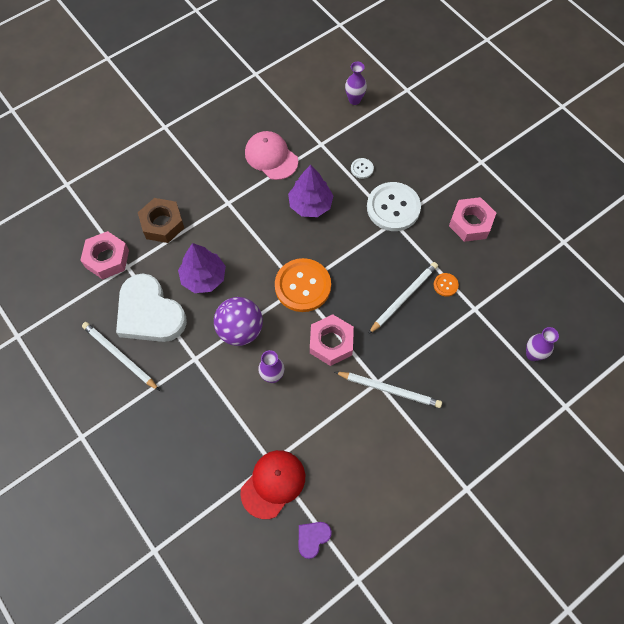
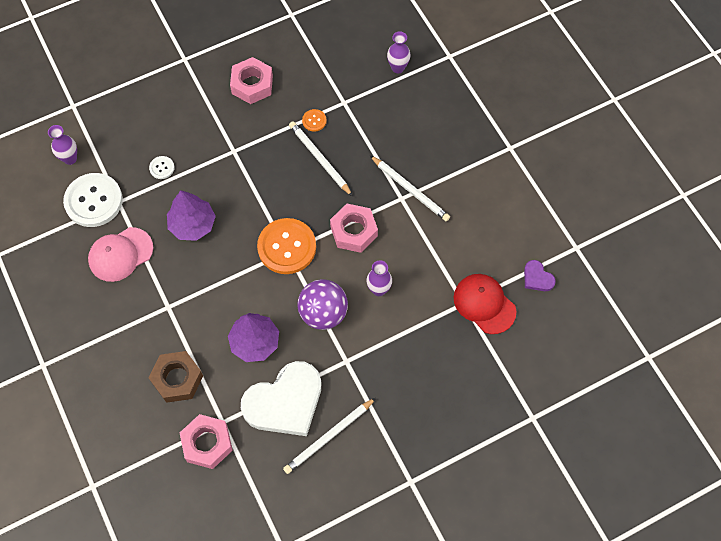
camera: 80 degrees left, 0 degrees up
white pencil [335,372,442,408] -> white pencil turned 105 degrees clockwise [370,155,450,221]
white button [367,182,421,231] -> white button moved to [63,173,123,227]

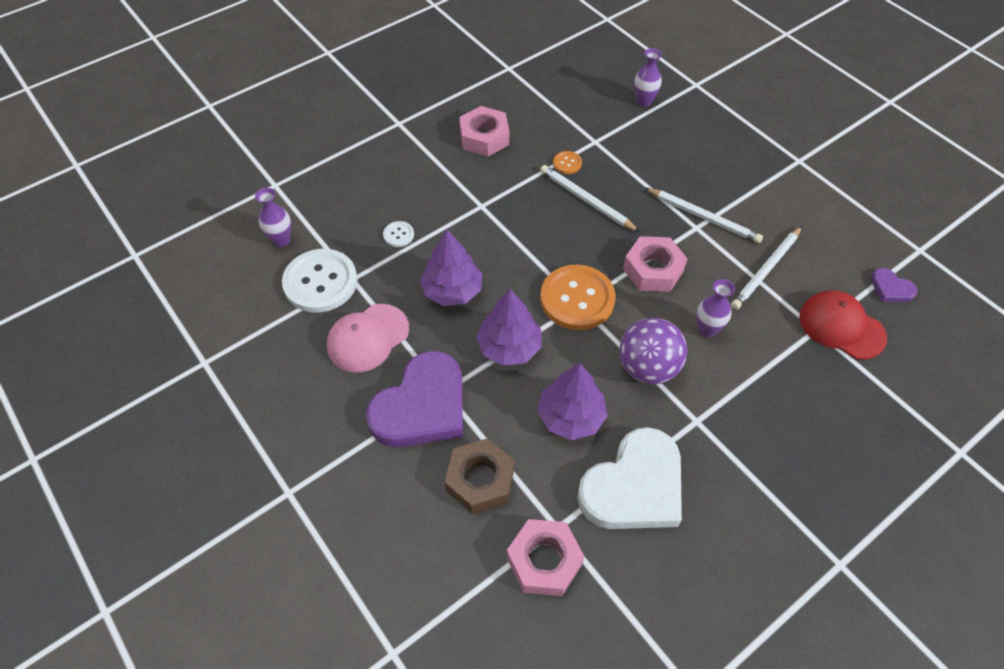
camera: 10 degrees left, 10 degrees down
white pencil [283,398,376,474] -> white pencil moved to [731,226,802,310]
none -> purple heart [366,351,463,447]
none -> purple tree [476,289,541,366]

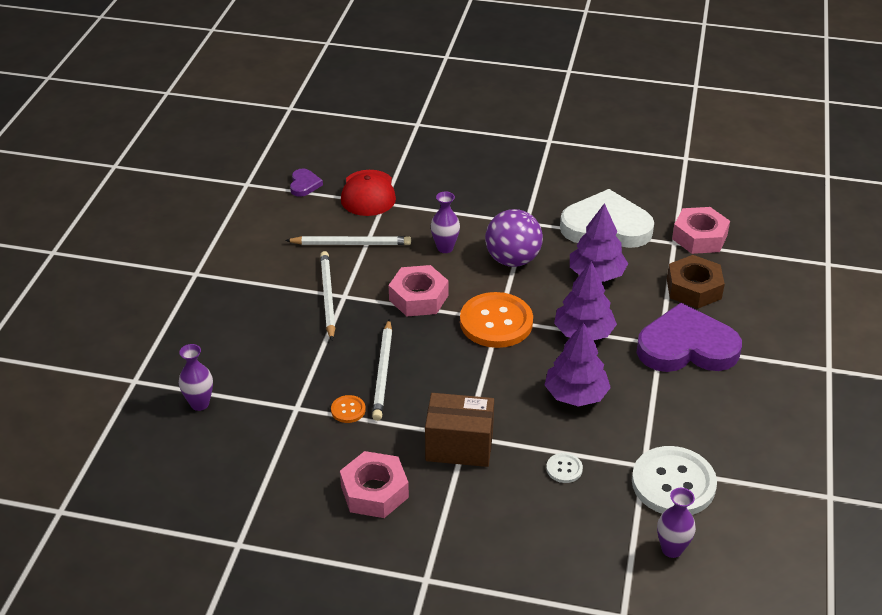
camera: 130 degrees left, 15 degrees down
pink cap [327,304,409,373] -> none
none -> brown box [425,393,494,467]

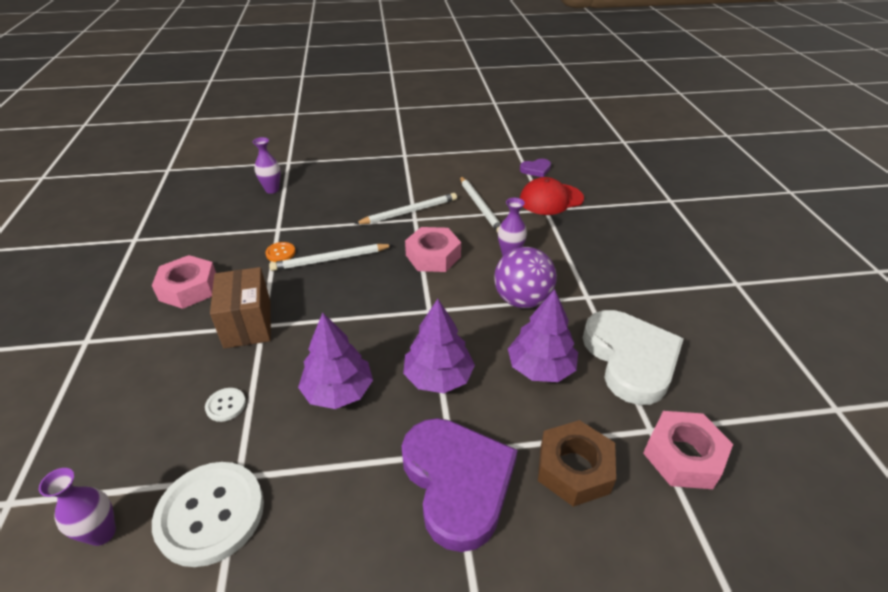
camera: 70 degrees right, 0 degrees up
orange button [460,292,533,348] -> none

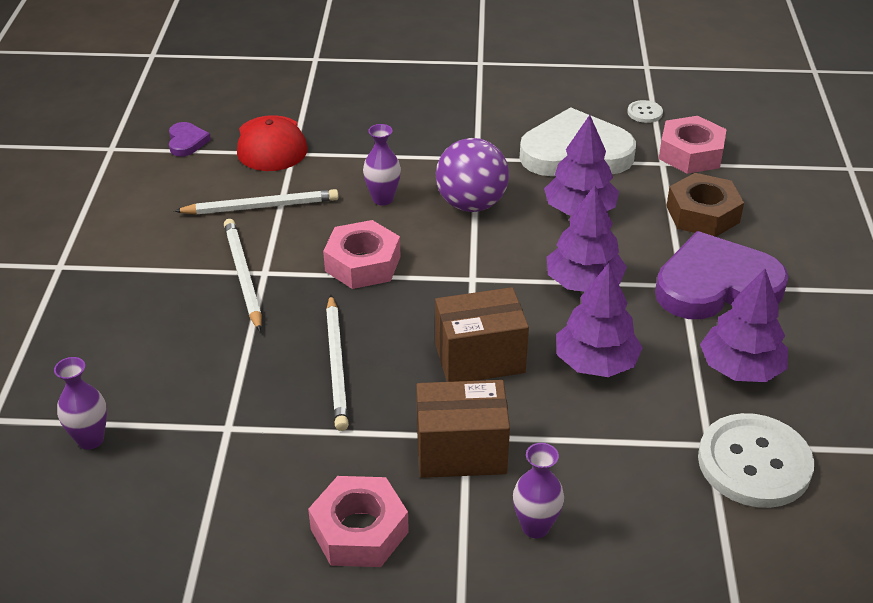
camera: 80 degrees left, 0 degrees up
purple vase [39,468,116,546] -> purple vase moved to [513,443,564,538]
white button [205,388,246,422] -> white button moved to [627,100,663,123]
orange button [265,242,295,262] -> none
none -> brown box [435,287,529,382]
none -> purple tree [700,269,788,382]

